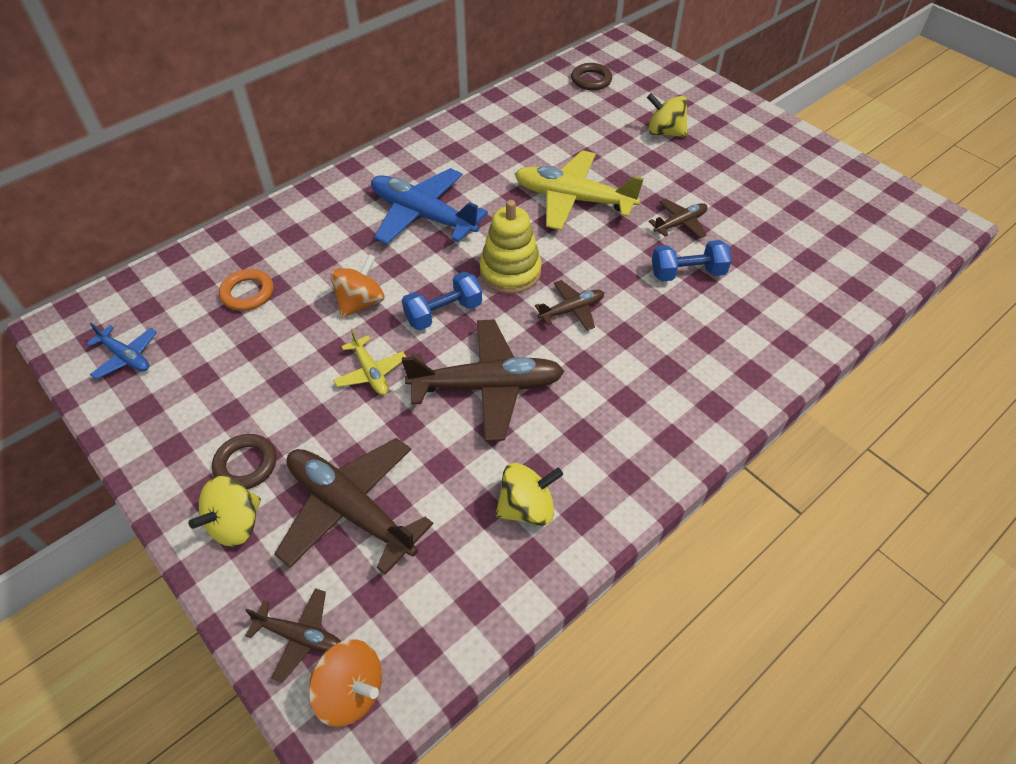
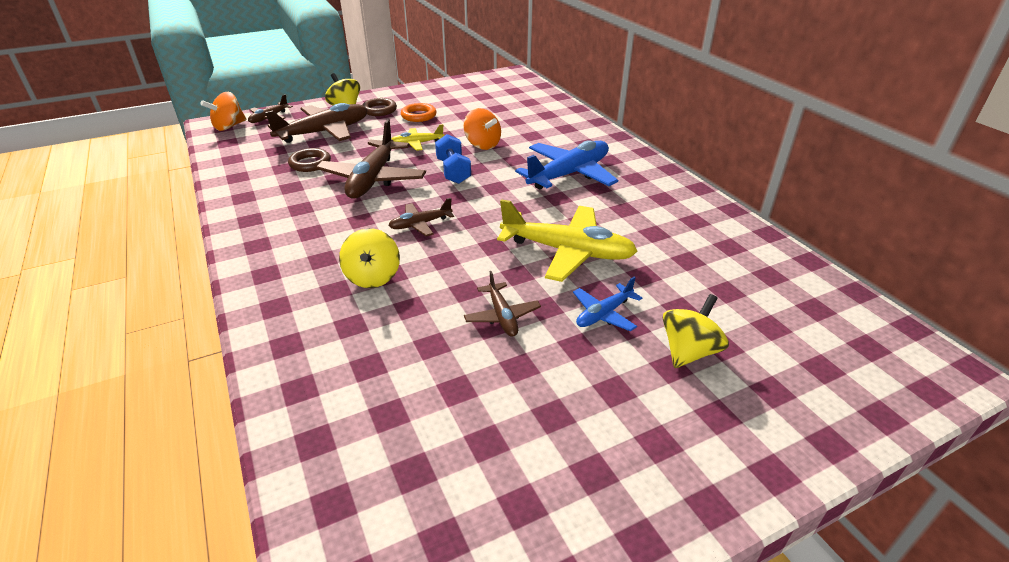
camera: 105 degrees right, 15 degrees down
blue plane [86,322,157,379] -> blue plane moved to [573,277,642,332]
orange ring [219,269,273,311] -> orange ring moved to [401,103,437,122]
yellow stacking toy [480,200,542,294] -> none
yellow spinning top [495,463,563,526] -> yellow spinning top moved to [339,228,400,288]
yellow plane [515,150,644,231] -> yellow plane turned 75 degrees clockwise [497,199,638,282]
brown plane [535,280,604,331] -> brown plane turned 75 degrees clockwise [388,198,454,236]
brown ring [571,63,612,90] -> brown ring moved to [288,148,331,172]
blue dumbbell [652,240,732,282] -> none

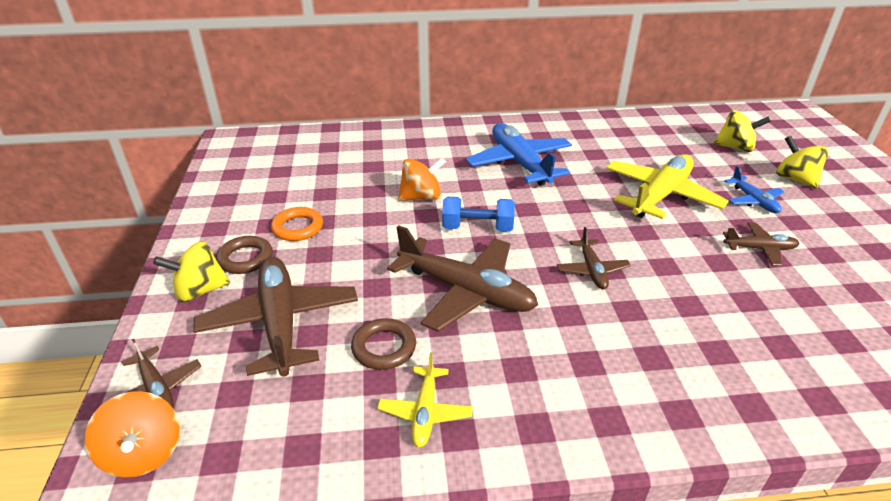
camera: 70 degrees left, 0 degrees up
yellow spinning top [339,228,400,288] -> yellow spinning top moved to [713,110,771,152]
yellow plane [392,124,444,151] -> yellow plane moved to [377,352,473,448]

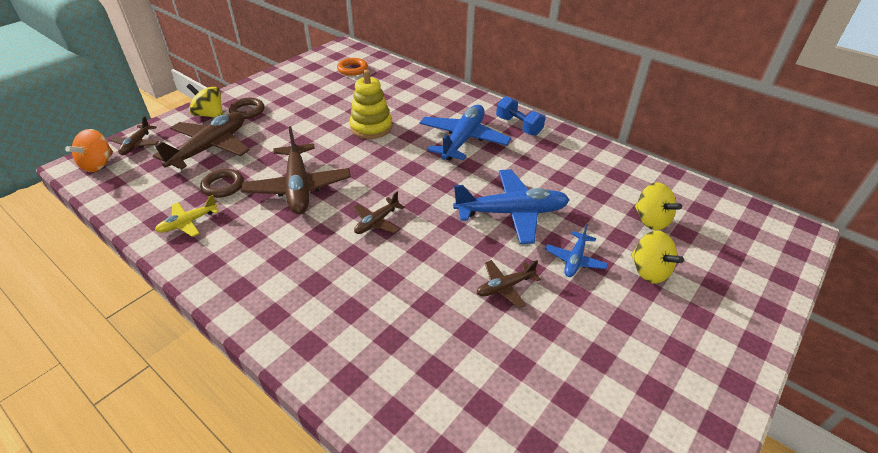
camera: 45 degrees right, 5 degrees up
orange ring [271,207,323,241] -> orange ring moved to [337,58,368,76]
orange spinning top [398,157,446,201] -> yellow stacking toy [349,70,393,139]
blue dumbbell [442,197,515,232] -> blue dumbbell moved to [496,96,545,136]
yellow plane [606,154,729,219] -> blue plane [453,169,570,244]
brown plane [723,222,800,266] -> brown plane turned 105 degrees clockwise [476,260,541,308]
yellow spinning top [776,136,829,189] -> yellow spinning top turned 135 degrees clockwise [631,231,684,284]

